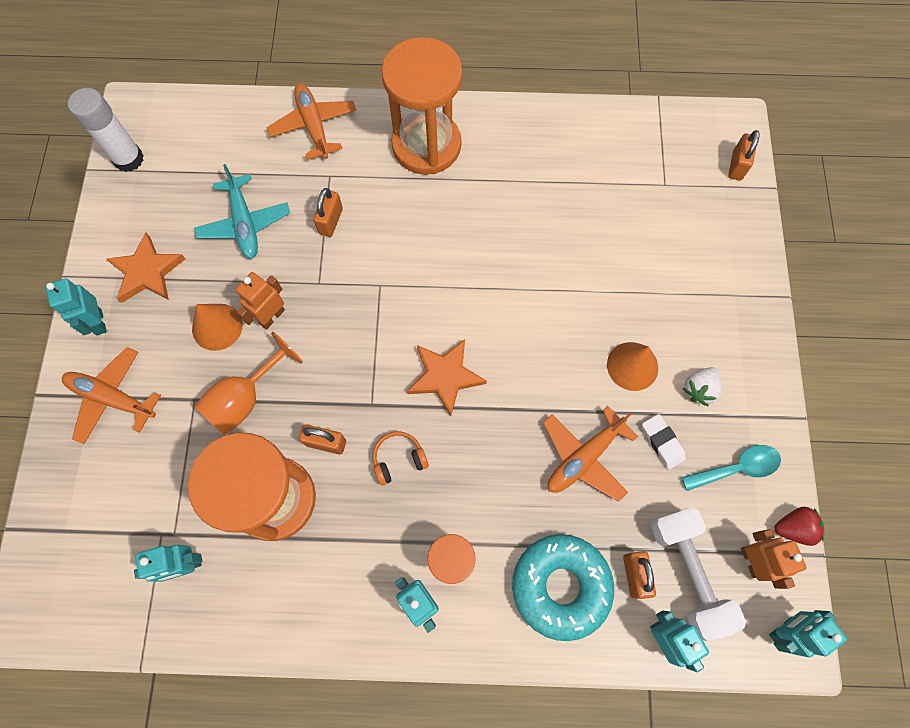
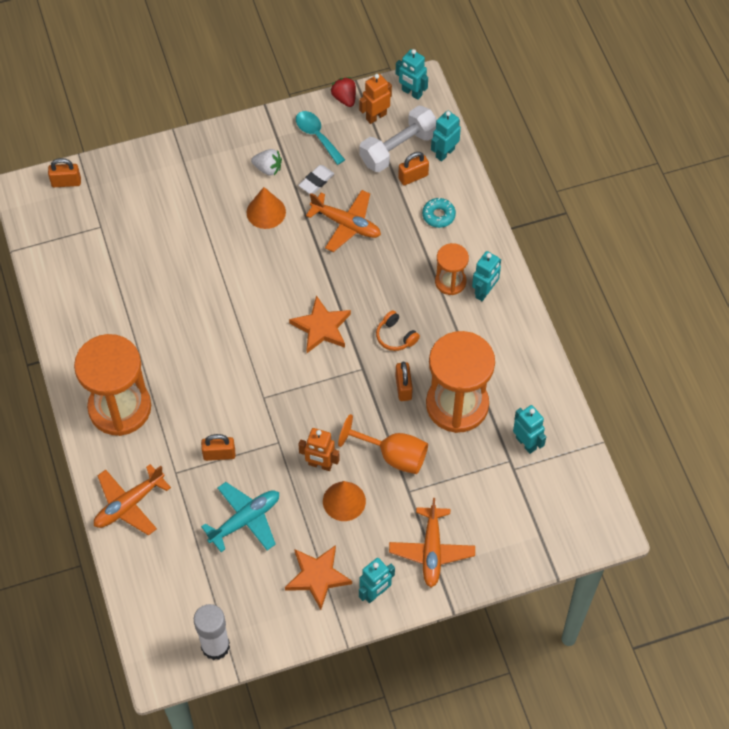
camera: 110 degrees left, 10 degrees down
turquoise donut [512,534,614,641] -> turquoise donut [422,198,456,228], size x0.48

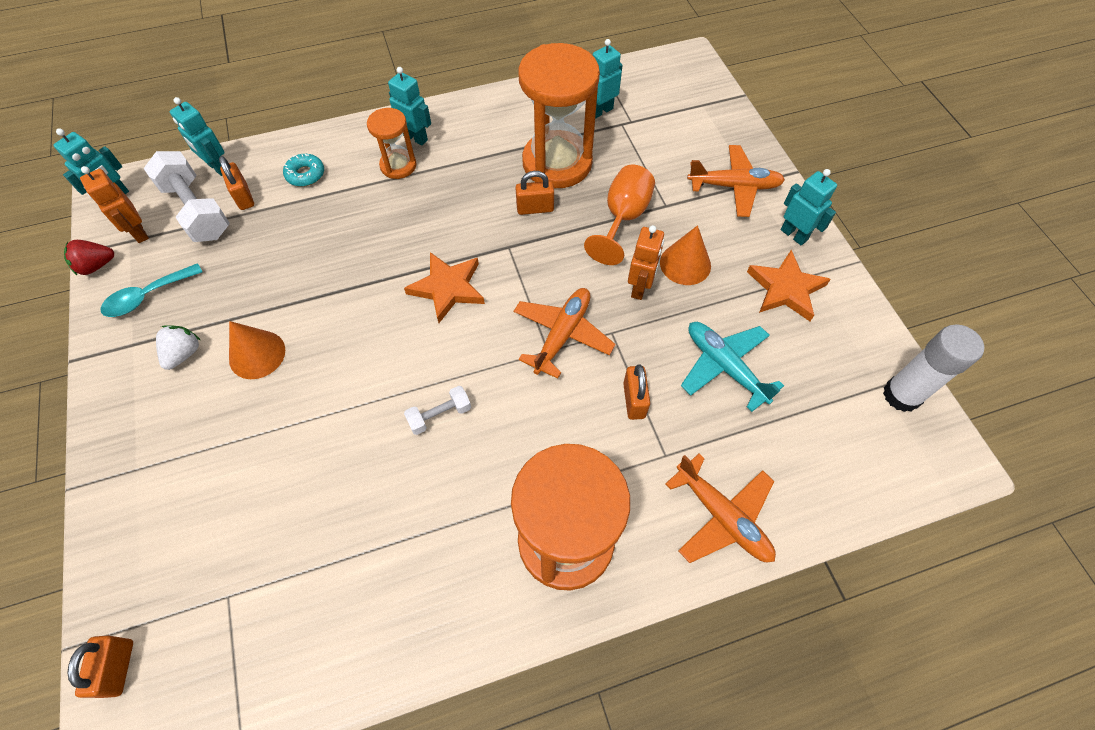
camera: 90 degrees left, 0 degrees up
white eraser [298,165,334,194] -> none
orange plane [306,190,381,252] -> orange plane moved to [514,288,616,379]
orange headphones [376,310,420,351] -> none
none -> white dumbbell [404,386,471,435]

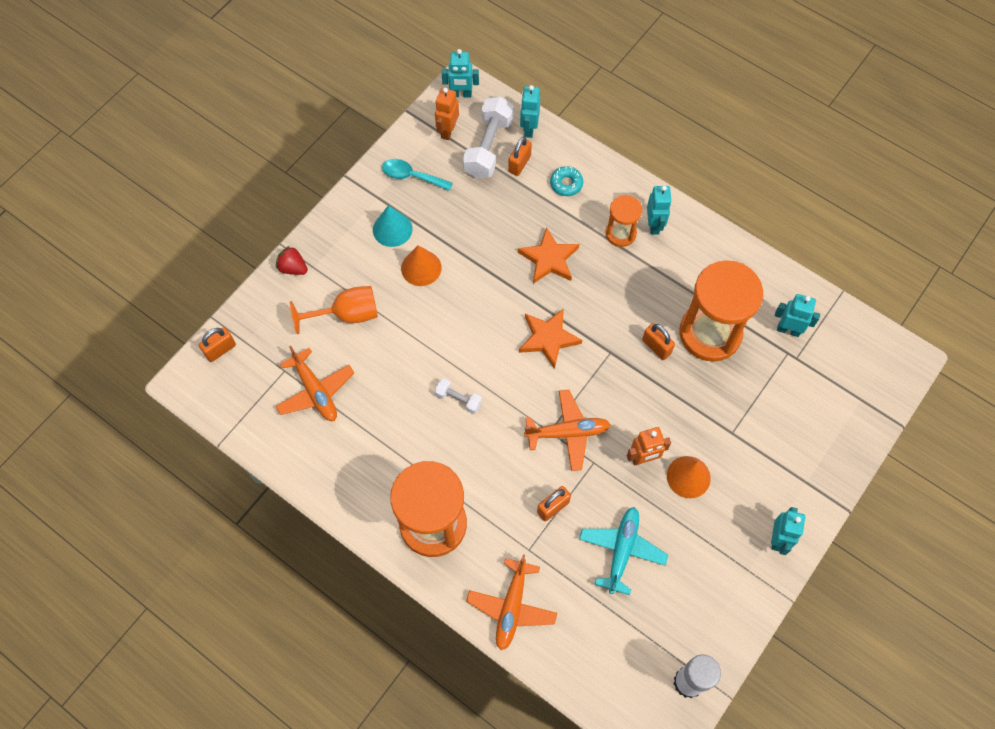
camera: 55 degrees right, 5 degrees up
red strawberry [64,240,114,275] -> red strawberry moved to [276,246,308,275]
white strawberry [156,325,200,370] -> turquoise cone [373,205,413,247]
orange goblet [584,165,655,265] -> orange goblet moved to [290,286,378,334]
orange plane [687,145,785,217] -> orange plane moved to [275,346,354,421]
orange star [747,250,831,321] -> orange star moved to [518,227,579,284]

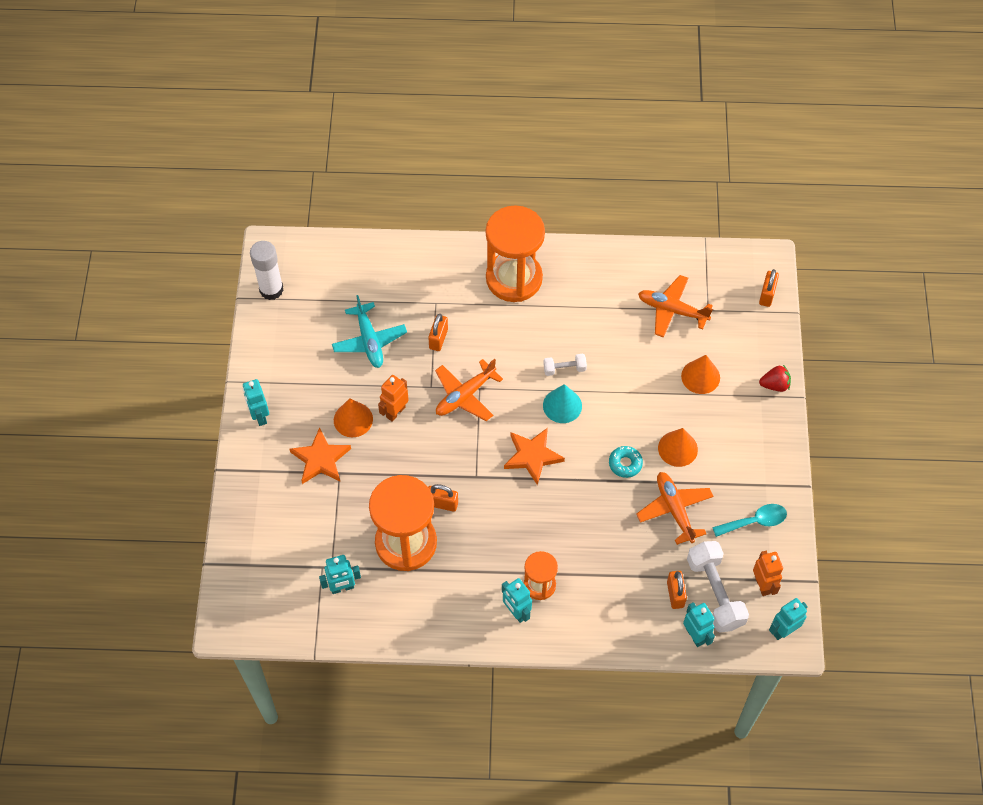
camera: 145 degrees right, 5 degrees down
orange goblet [290,286,378,334] -> orange cone [681,355,720,394]
turquoise cone [373,205,413,247] -> turquoise cone moved to [543,384,582,423]
orange plane [466,554,557,650] -> orange plane moved to [636,472,714,545]
orange star [518,227,579,284] -> orange star moved to [290,427,351,484]
turquoise donut [550,166,583,196] -> turquoise donut moved to [609,446,643,478]

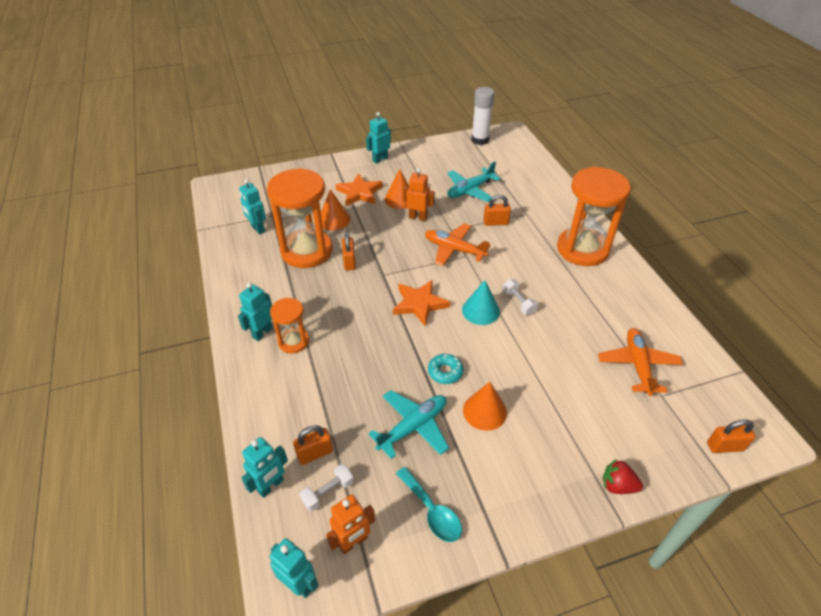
camera: 70 degrees right, 15 degrees down
orange plane [636,472,714,545] -> turquoise plane [368,390,449,459]
orange cone [681,355,720,394] -> orange cone moved to [321,189,350,230]
white dumbbell [687,541,749,632] -> white dumbbell [299,464,354,512], size x0.52
red strawberry [759,365,791,392] -> red strawberry turned 135 degrees clockwise [602,459,643,494]

